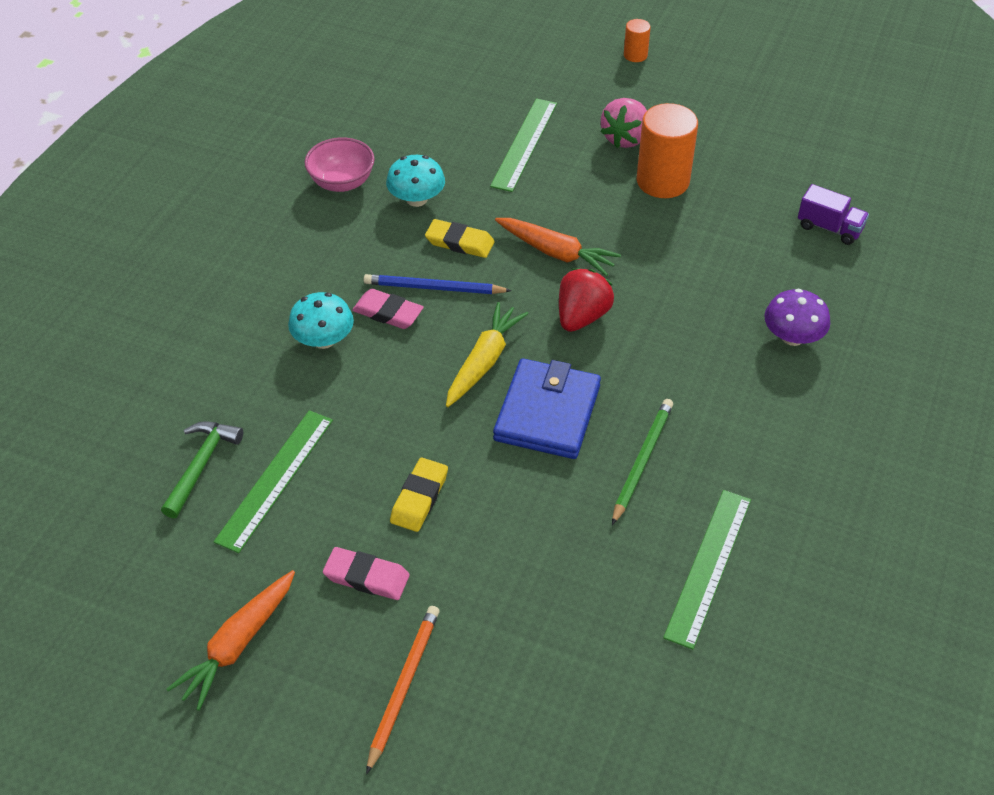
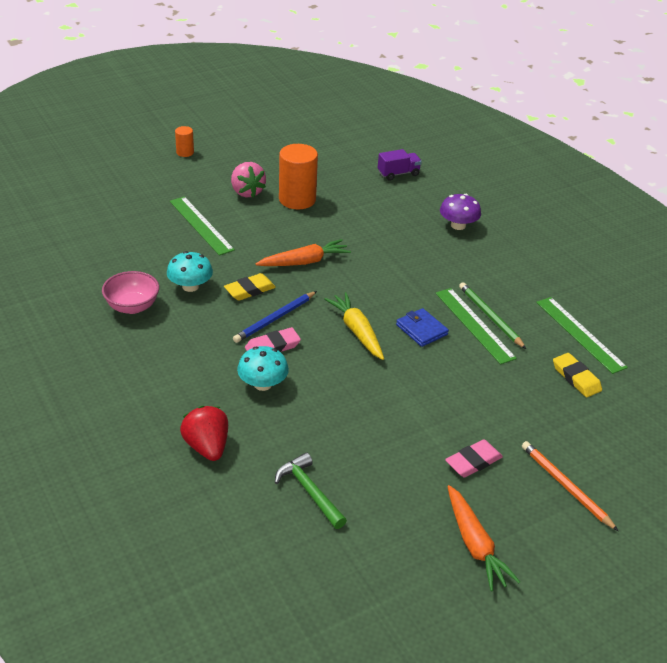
camera: 55 degrees left, 10 degrees down
green ruler [214,410,333,553] -> green ruler moved to [436,288,517,364]
yellow eraser [390,458,448,532] -> yellow eraser moved to [553,353,602,397]
blue wallet [493,358,601,459] -> blue wallet [396,308,449,347], size x0.59
red strawberry [559,268,614,332] -> red strawberry moved to [180,406,228,461]

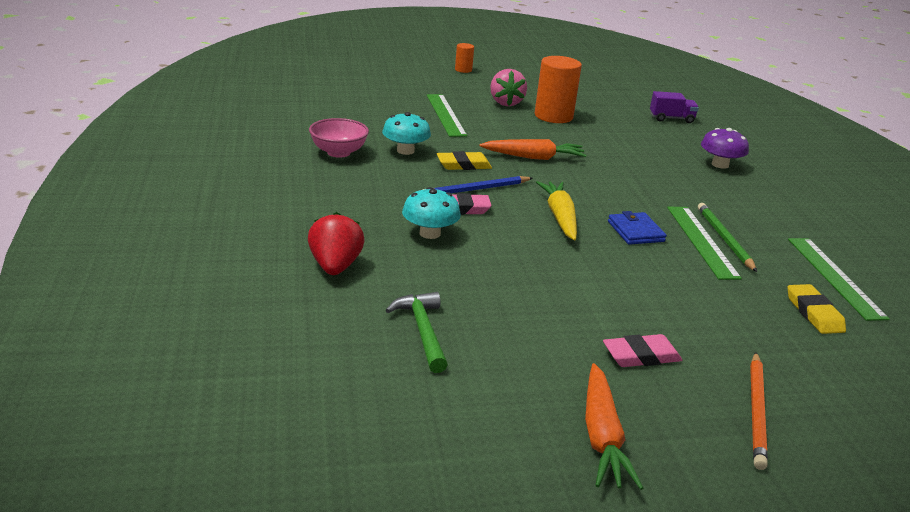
camera: 20 degrees right, 10 degrees down
orange pencil [522,441,618,531] -> orange pencil turned 150 degrees counterclockwise [750,352,768,470]

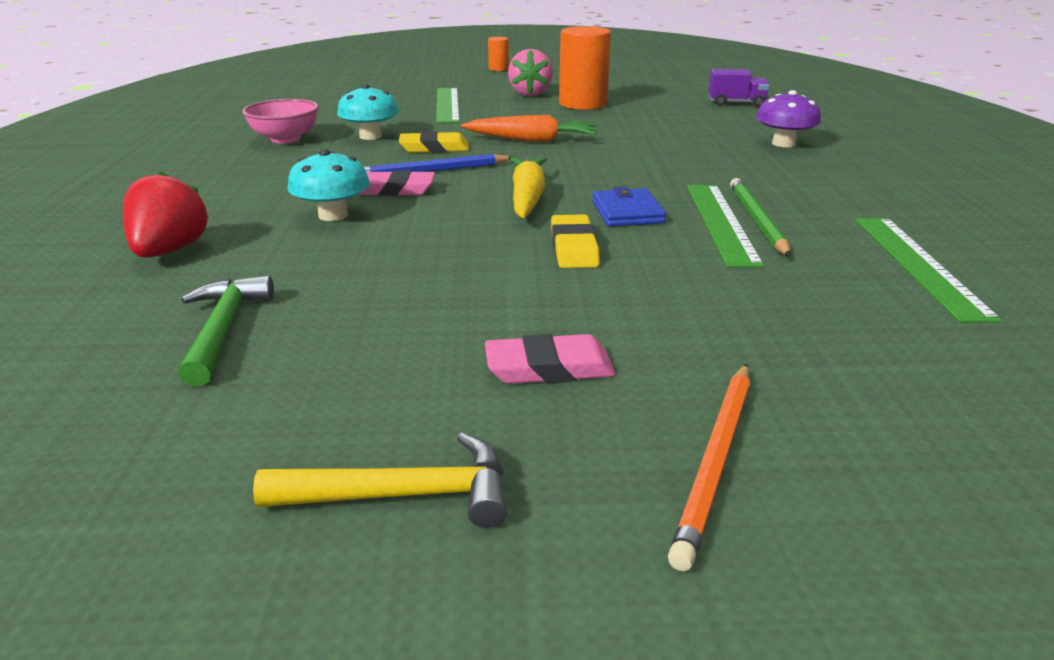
camera: 10 degrees right, 0 degrees up
orange carrot [585,363,643,490] -> yellow hammer [253,433,507,528]
yellow eraser [788,284,846,334] -> yellow eraser moved to [551,214,600,268]

